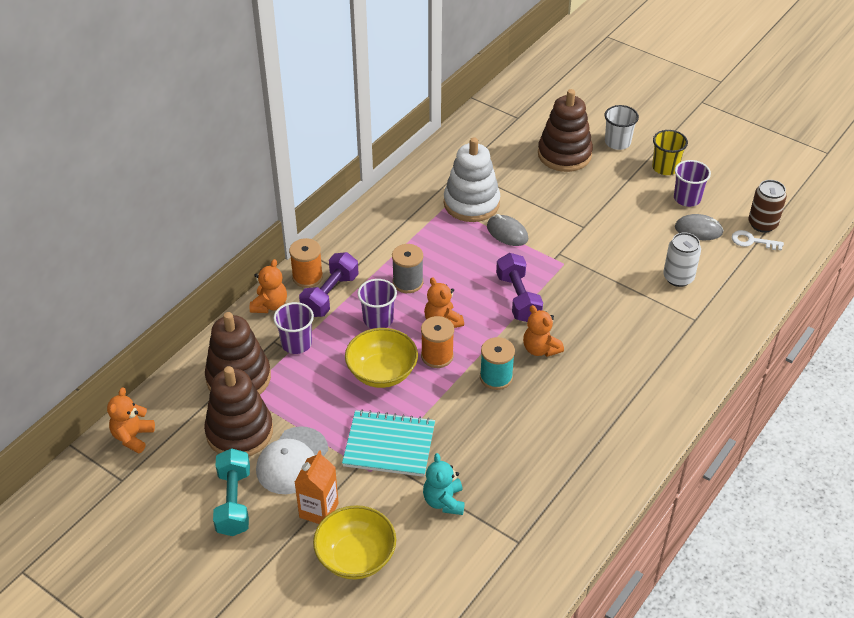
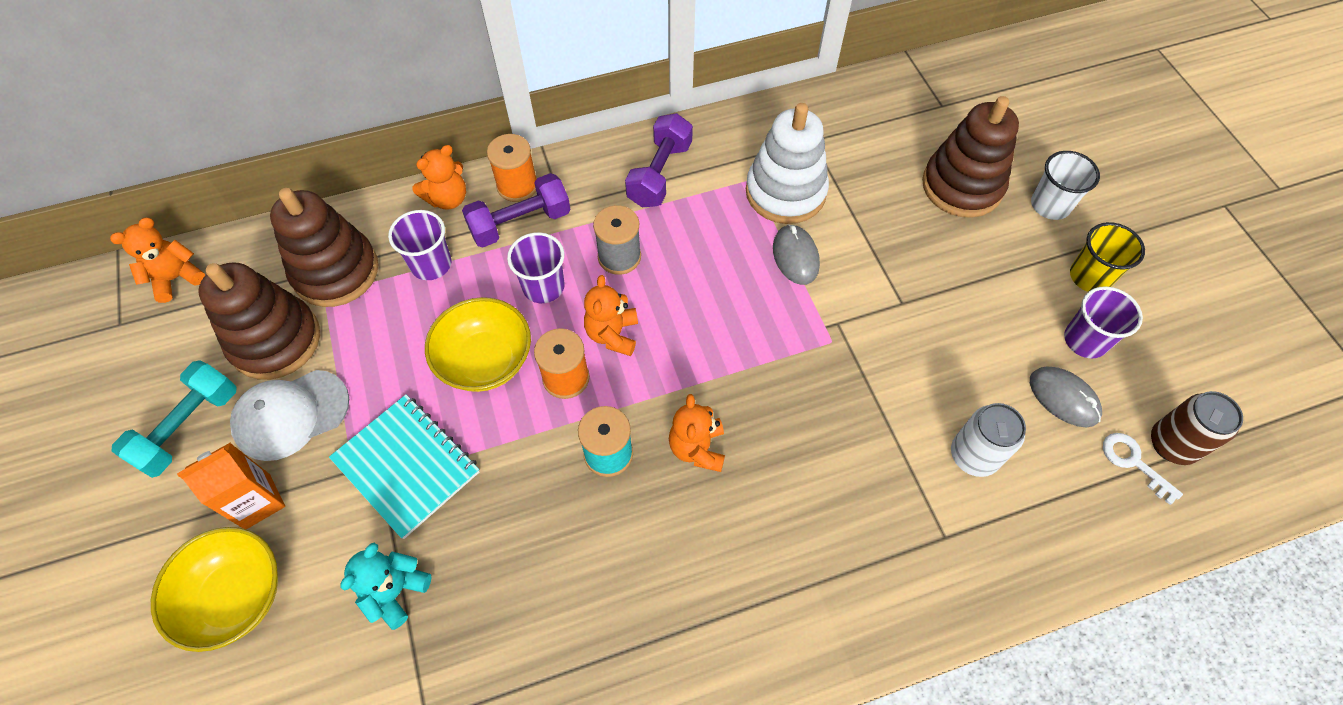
camera: 35 degrees right, 15 degrees up
purple dumbbell [496,253,543,322] -> purple dumbbell moved to [625,113,693,207]

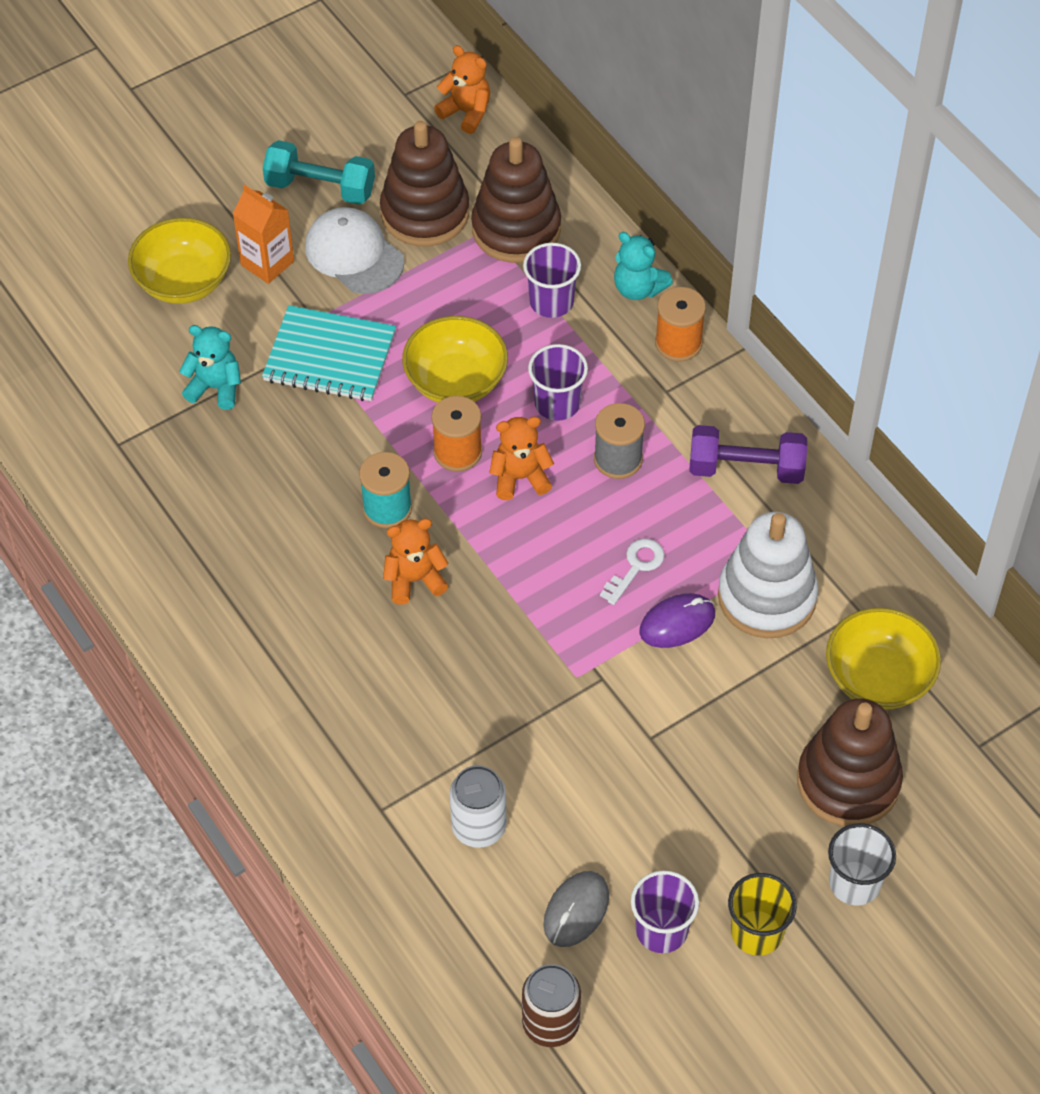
camera: 75 degrees right, 5 degrees down
turquoise notebook [329,394,480,539] -> turquoise notebook turned 75 degrees clockwise [262,305,396,401]
orange teddy bear [413,145,466,209] -> turquoise teddy bear [614,232,673,300]
purple dumbbell [462,173,571,247] -> none
grey mouse [773,224,820,285] -> purple mouse [639,593,715,648]
white key [1103,433,1183,505] -> white key moved to [600,539,665,605]
none -> yellow bowl [826,608,941,709]

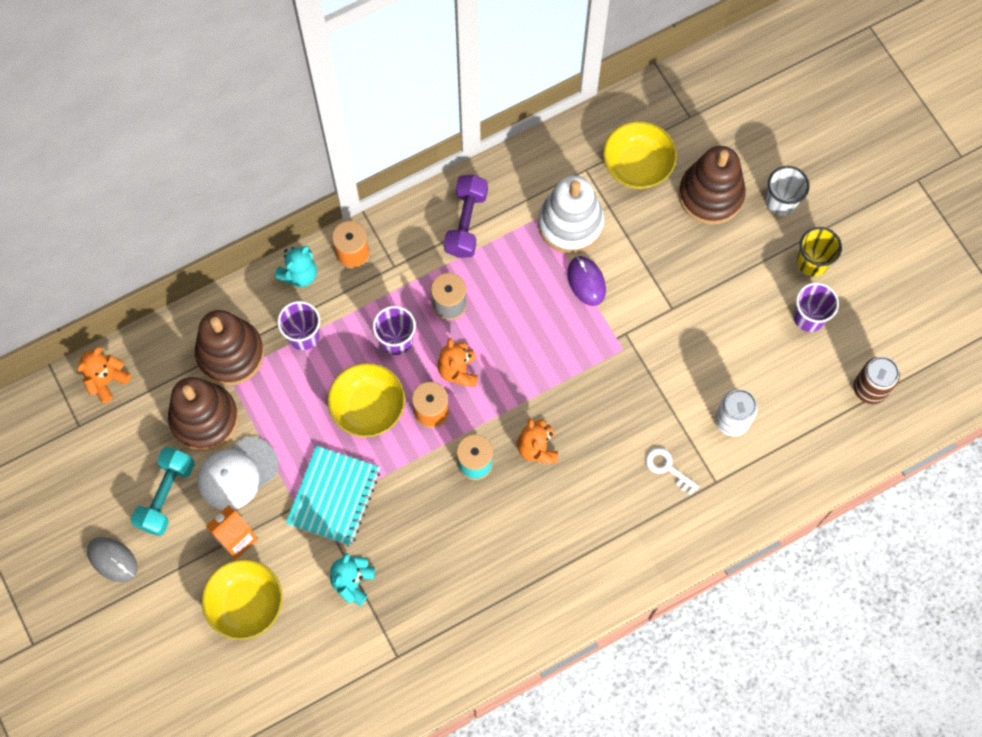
camera: 85 degrees left, 15 degrees up
grey mouse [544,871,609,947] -> grey mouse moved to [87,537,138,582]
white key [600,539,665,605] -> white key moved to [646,448,699,496]

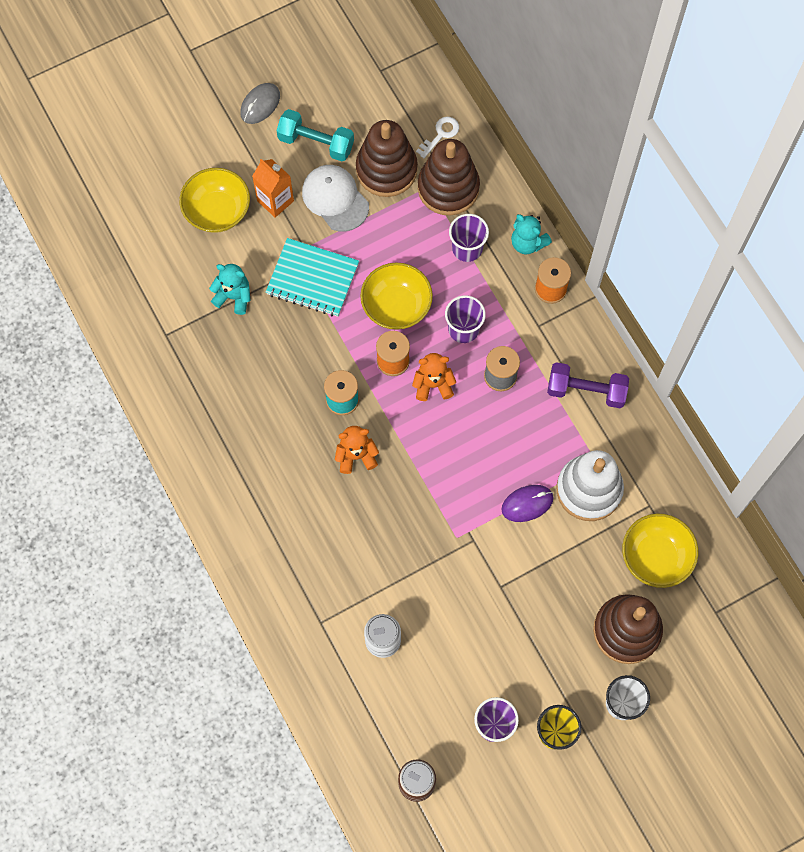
camera: 90 degrees right, 0 degrees up
orange teddy bear [77,347,131,403] -> none
white key [646,448,699,496] -> white key moved to [416,117,459,158]

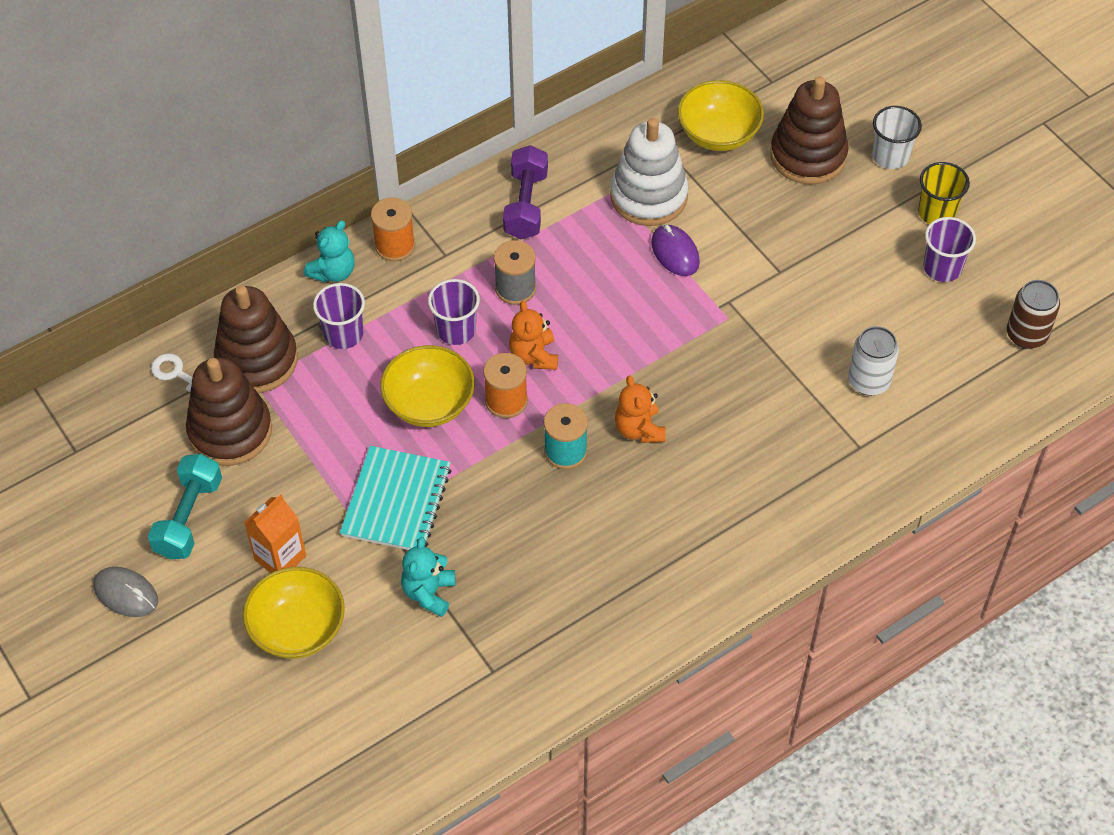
camera: 95 degrees left, 15 degrees down
white cap [302,165,369,231] -> none

